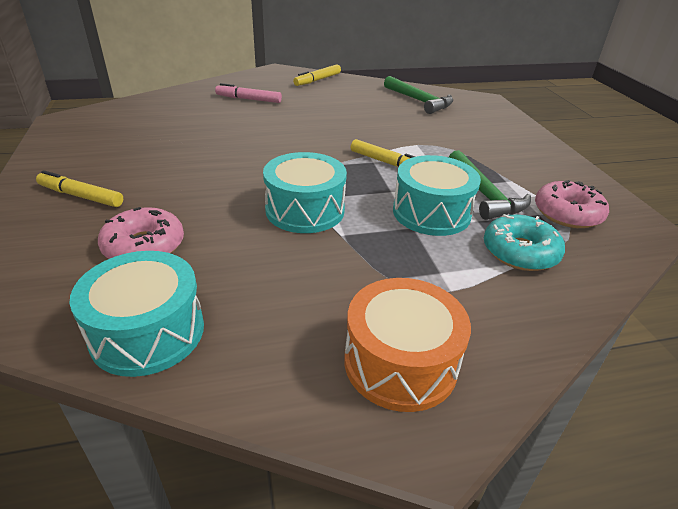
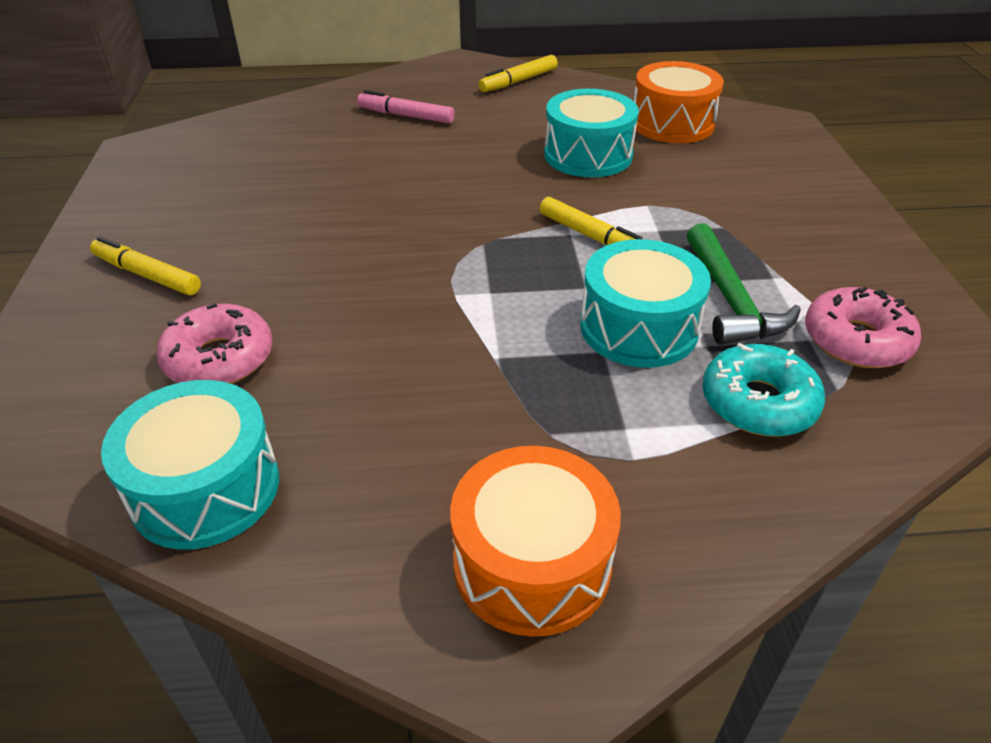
camera: 10 degrees right, 5 degrees up
turquoise drum [263,152,347,233] -> turquoise drum moved to [544,89,639,177]
green hammer [384,76,453,114] -> orange drum [634,61,724,143]

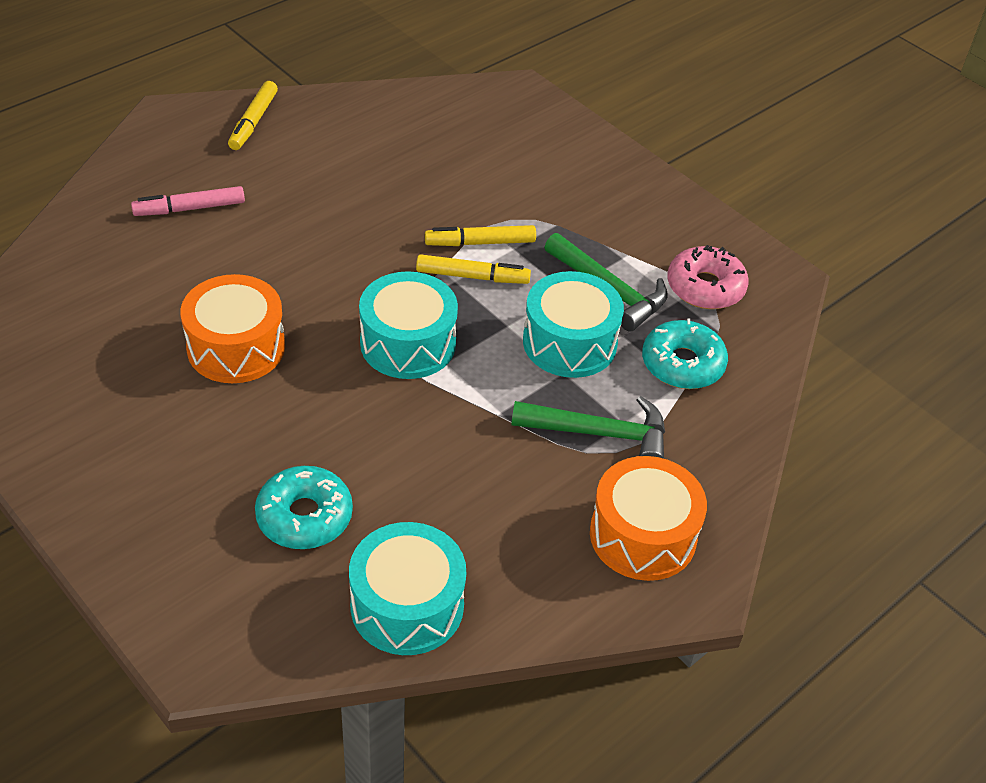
camera: 40 degrees left, 5 degrees up
yellow marker [90,236,201,295] -> yellow marker moved to [425,225,536,246]
pink donut [156,303,272,384] -> turquoise donut [255,466,353,549]
turquoise drum [544,89,639,177] -> turquoise drum moved to [359,271,458,379]
orange drum [634,61,724,143] -> orange drum moved to [181,274,285,383]
none -> green hammer [511,396,665,459]

